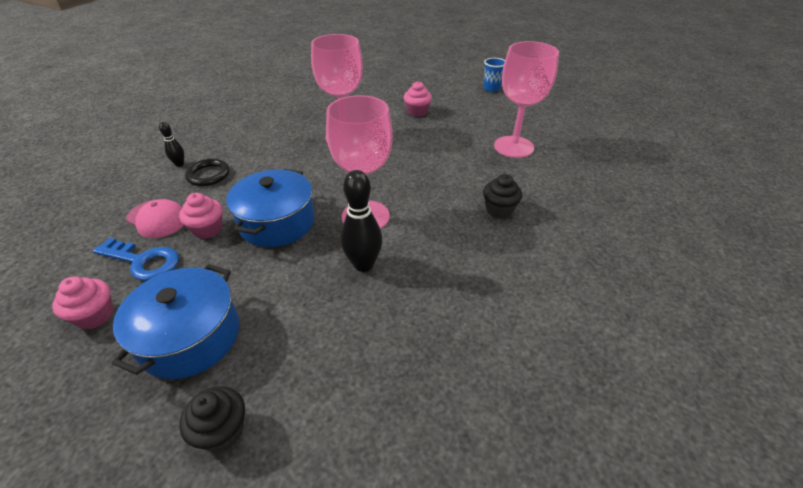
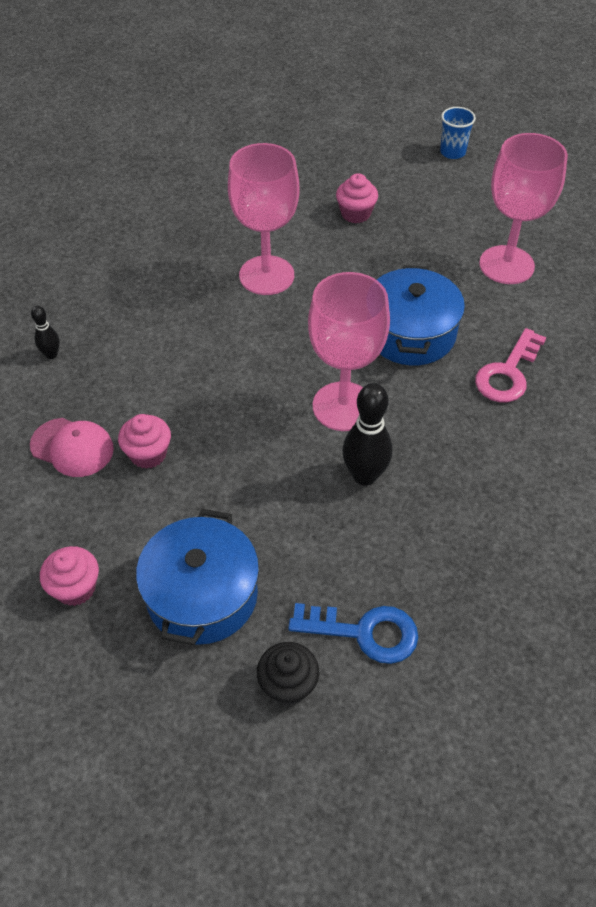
camera: 10 degrees left, 10 degrees up
blue key [93,238,179,281] -> blue key moved to [288,603,418,664]
black ring [185,159,230,186] -> none
blue pot [226,169,315,247] -> blue pot moved to [377,265,465,365]
black cupcake [483,174,522,218] -> pink key [475,328,546,402]

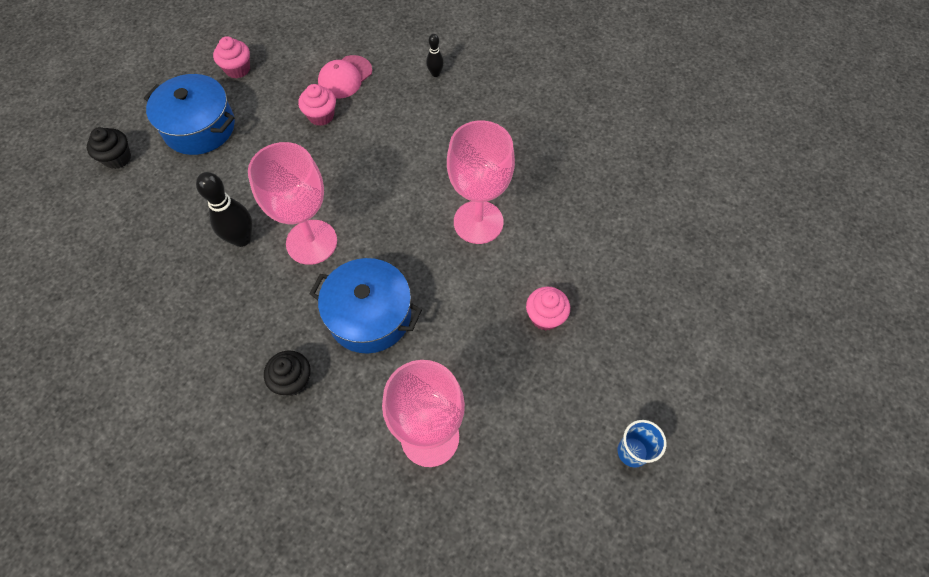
camera: 105 degrees right, 10 degrees up
blue key [288,603,418,664] -> none
pink key [475,328,546,402] -> black cupcake [264,350,311,396]

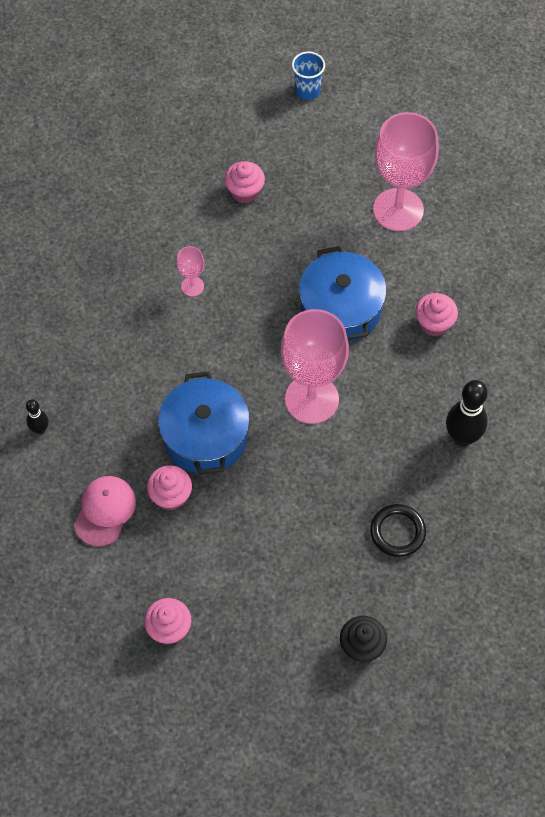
camera: 125 degrees left, 0 degrees up
blue pot [144,74,235,155] -> blue pot moved to [158,371,250,475]
black bowling pin [196,172,252,247] -> black bowling pin moved to [446,380,488,446]
black cupcake [264,350,311,396] -> pink cupcake [415,293,458,336]
pink cap [318,55,372,99] -> pink cap turned 75 degrees counterclockwise [74,476,136,547]
pink goblet [447,121,515,244] -> pink goblet [176,246,204,297], size x0.44
none -> black ring [370,504,426,557]

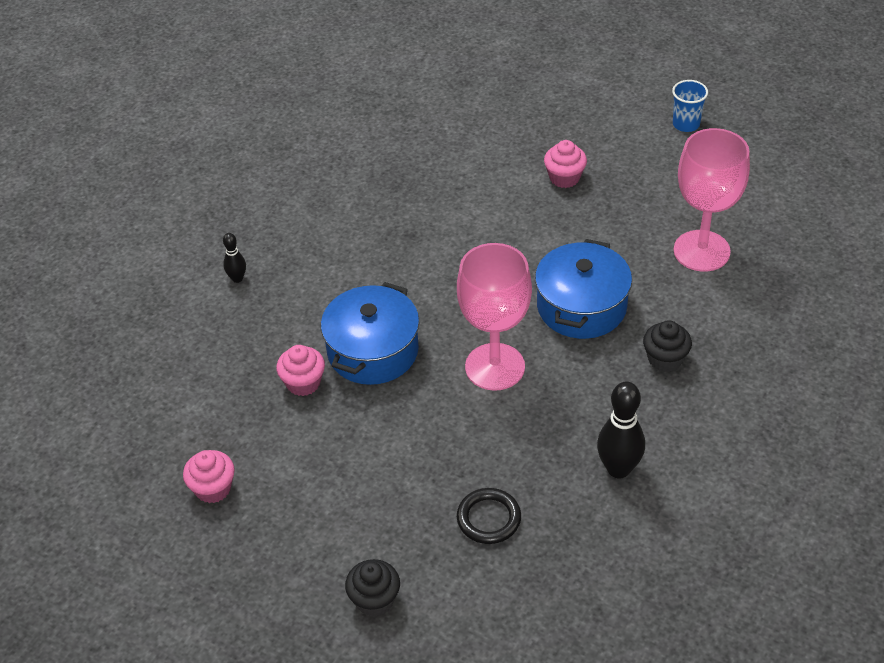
camera: 35 degrees right, 15 degrees down
pink cap [74,476,136,547] -> none
pink goblet [176,246,204,297] -> none
pink cupcake [415,293,458,336] -> black cupcake [643,320,692,372]

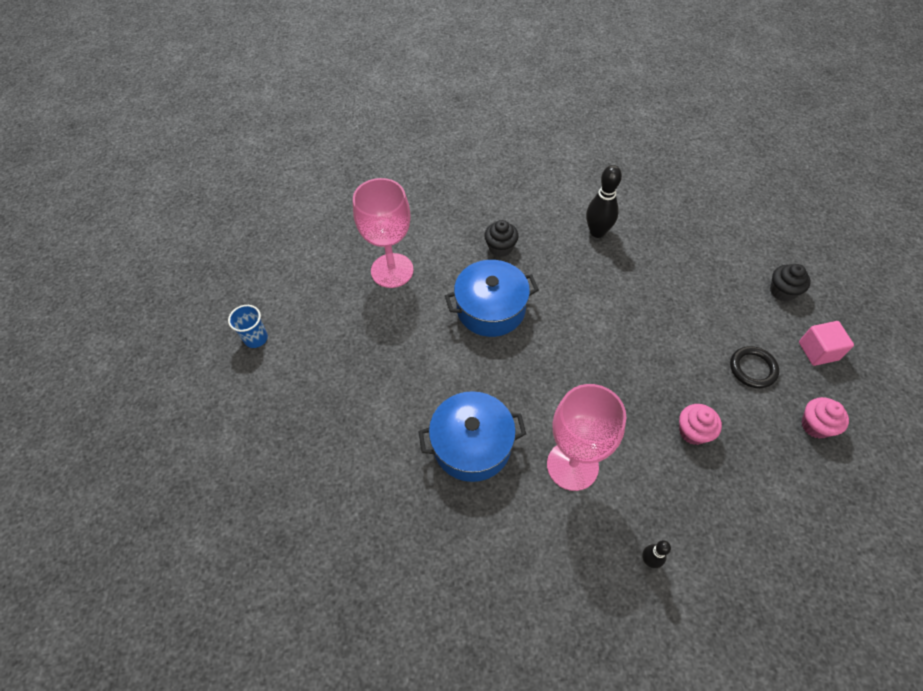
camera: 125 degrees left, 10 degrees up
blue pot [321,282,419,385] -> blue pot moved to [418,391,526,482]
pink goblet [457,243,532,391] -> pink goblet moved to [547,384,626,491]
black ring [457,488,521,544] -> black ring moved to [730,346,779,388]
pink cupcake [544,140,587,188] -> none
none -> pink cube [799,321,854,366]

